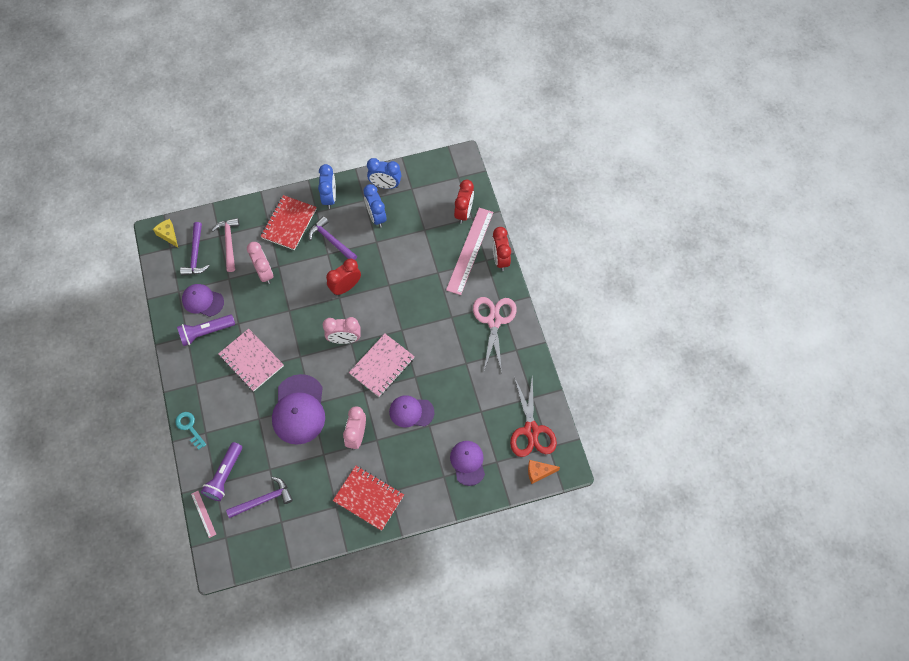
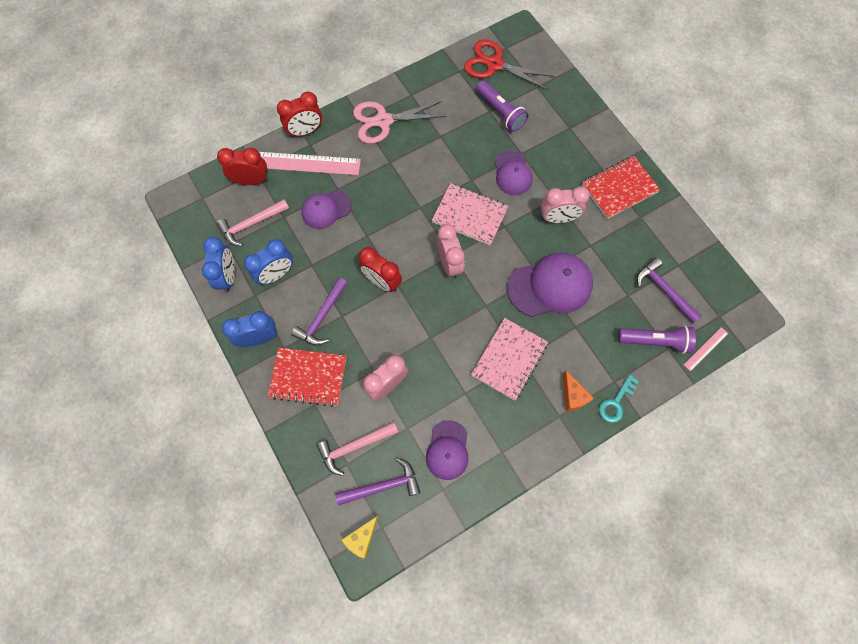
camera: 105 degrees left, 5 degrees up
purple flashlight [177,314,235,346] -> purple flashlight moved to [476,81,528,132]
red notebook [333,466,404,531] -> red notebook turned 45 degrees clockwise [582,156,660,219]
purple cap [450,441,485,486] -> purple cap moved to [301,190,352,229]
red scissors [510,375,557,457] -> red scissors turned 135 degrees counterclockwise [464,40,555,91]
orange cheese [528,460,560,484] -> orange cheese moved to [563,371,594,411]
none -> pink hammer [217,199,289,246]

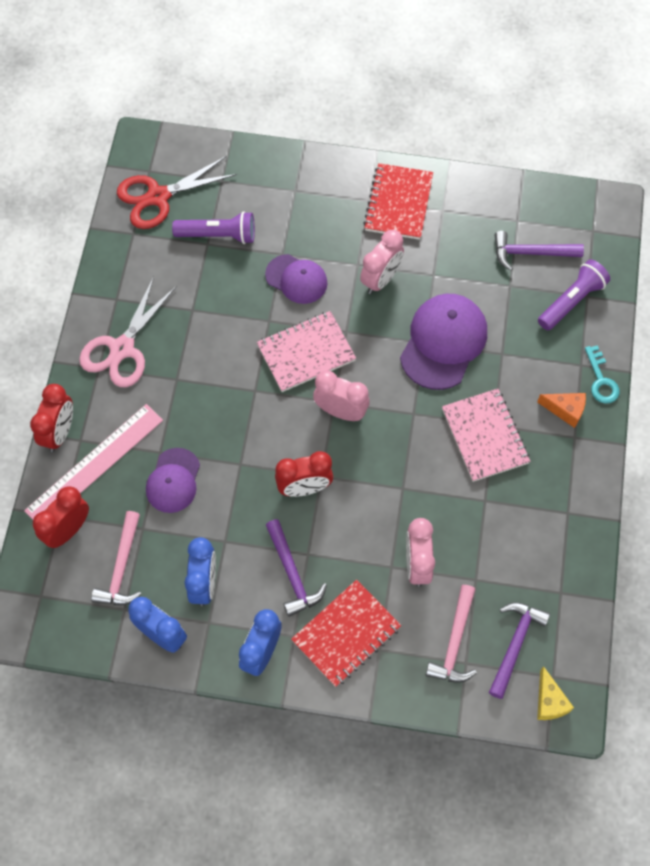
camera: 50 degrees left, 5 degrees down
purple cap [426,420,469,480] -> none
pink ruler [684,327,728,371] -> none

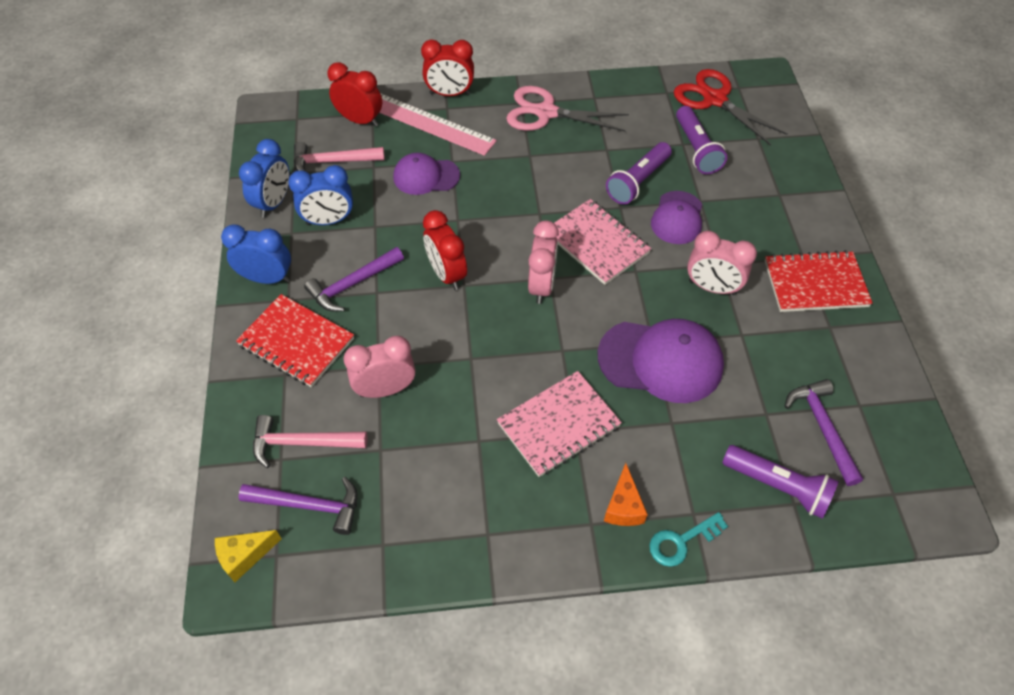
camera: 75 degrees right, 10 degrees down
none -> purple flashlight [606,142,672,205]

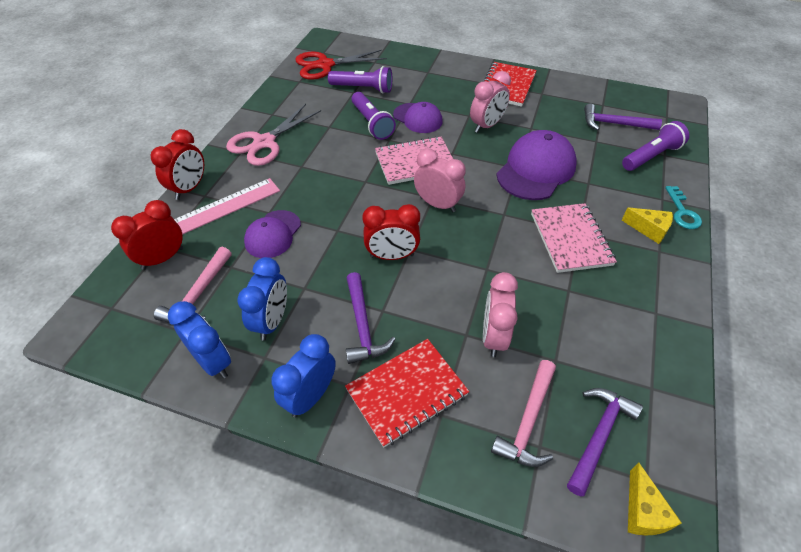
camera: 65 degrees left, 5 degrees down
orange cheese [604,463,648,526] -> yellow cheese [622,208,673,244]

